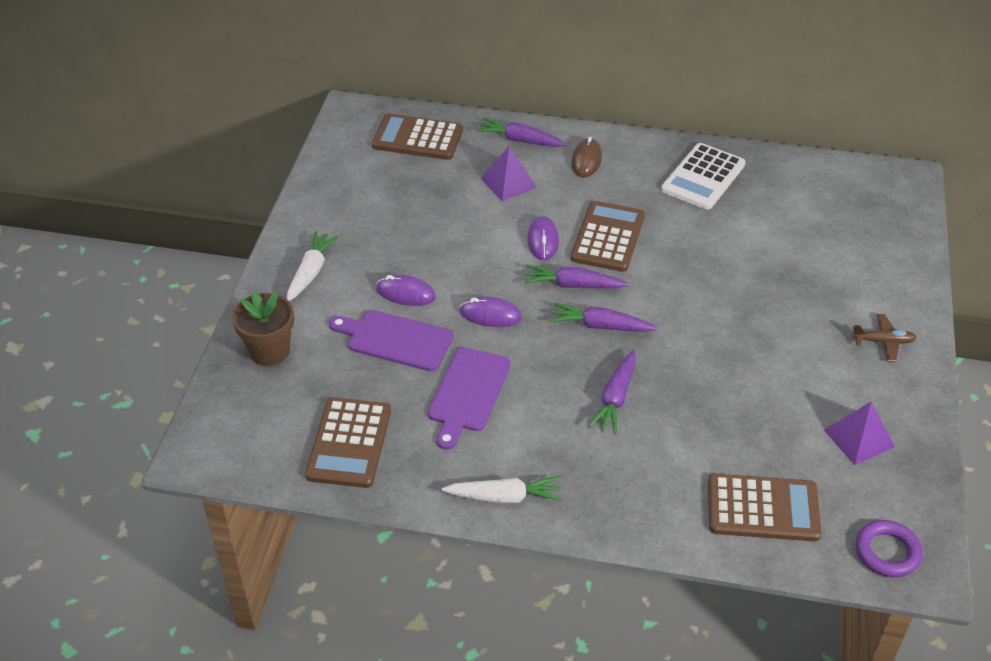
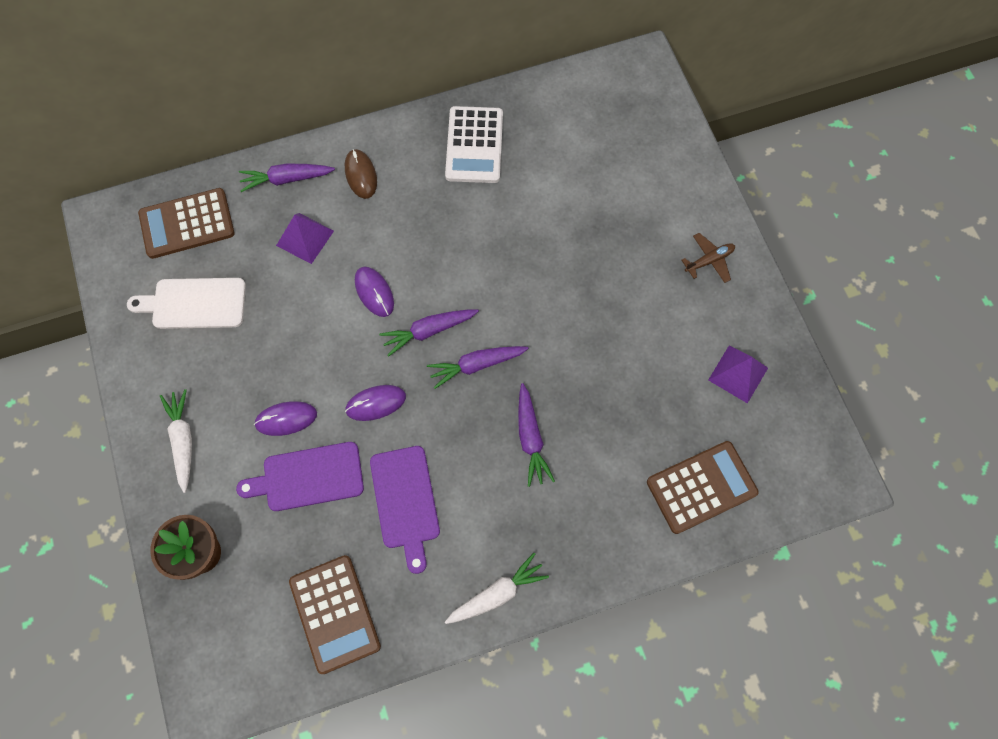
camera: 30 degrees left, 25 degrees up
brown calculator [571,201,645,272] -> none
purple ring [856,520,923,577] -> none
none -> white cutting board [127,278,246,329]

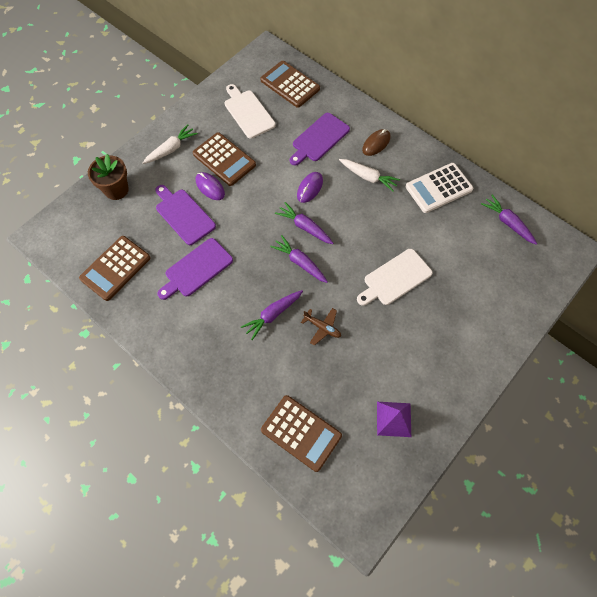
camera: 60 degrees right, 5 degrees down
purple carrot [239,163,335,192] -> purple carrot moved to [481,195,537,244]
purple pyramid [276,213,334,264] -> purple cutting board [290,113,350,166]
purple mouse [345,385,406,421] -> none
white carrot [445,553,549,624] -> white carrot moved to [339,159,400,192]
brown plane [682,233,735,283] -> brown plane moved to [301,308,341,346]
none -> brown calculator [193,132,256,186]
none -> white cutting board [357,249,432,306]

